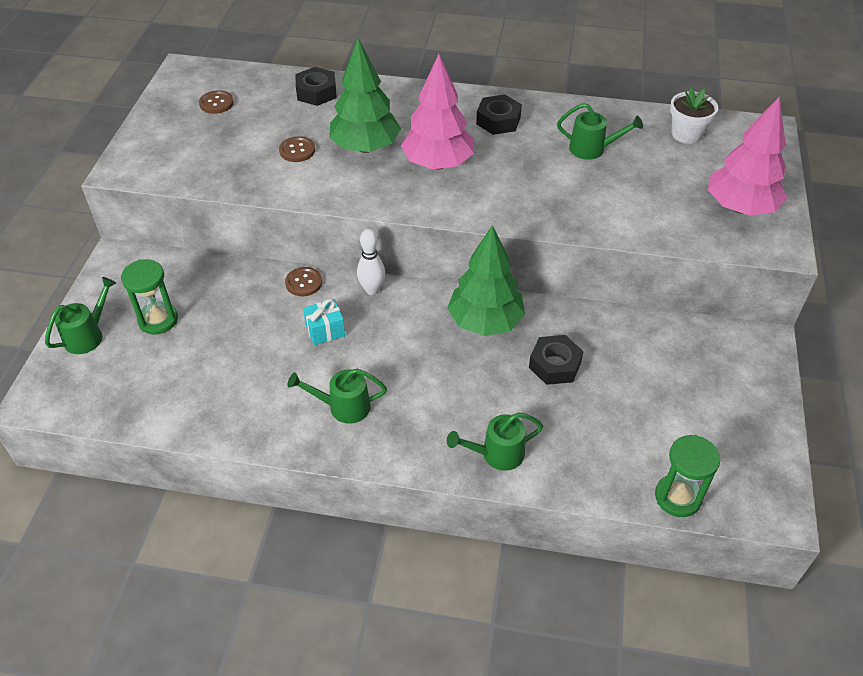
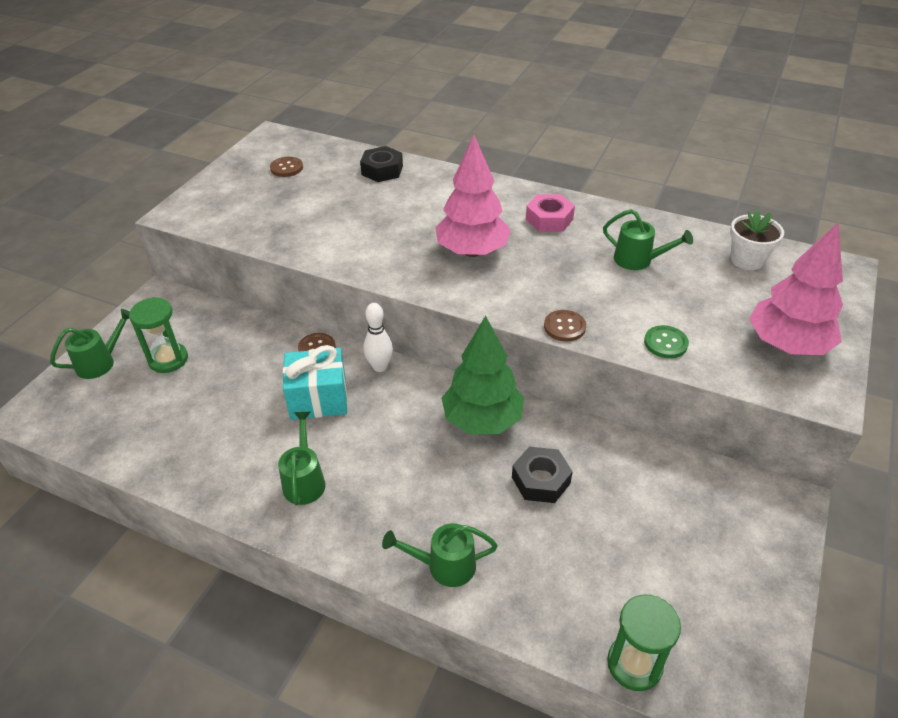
camera: 15 degrees right, 5 degrees down
brown button [279,136,315,162] -> brown button moved to [544,310,586,342]
green watering can [288,369,387,424] -> green watering can turned 75 degrees clockwise [278,412,326,506]
turquoise gift [303,299,345,345] -> turquoise gift [283,345,347,420], size x1.65
green tree [329,38,401,153] -> none
black nut [476,95,522,135] -> pink nut [526,194,575,232]
none -> green button [644,325,689,358]

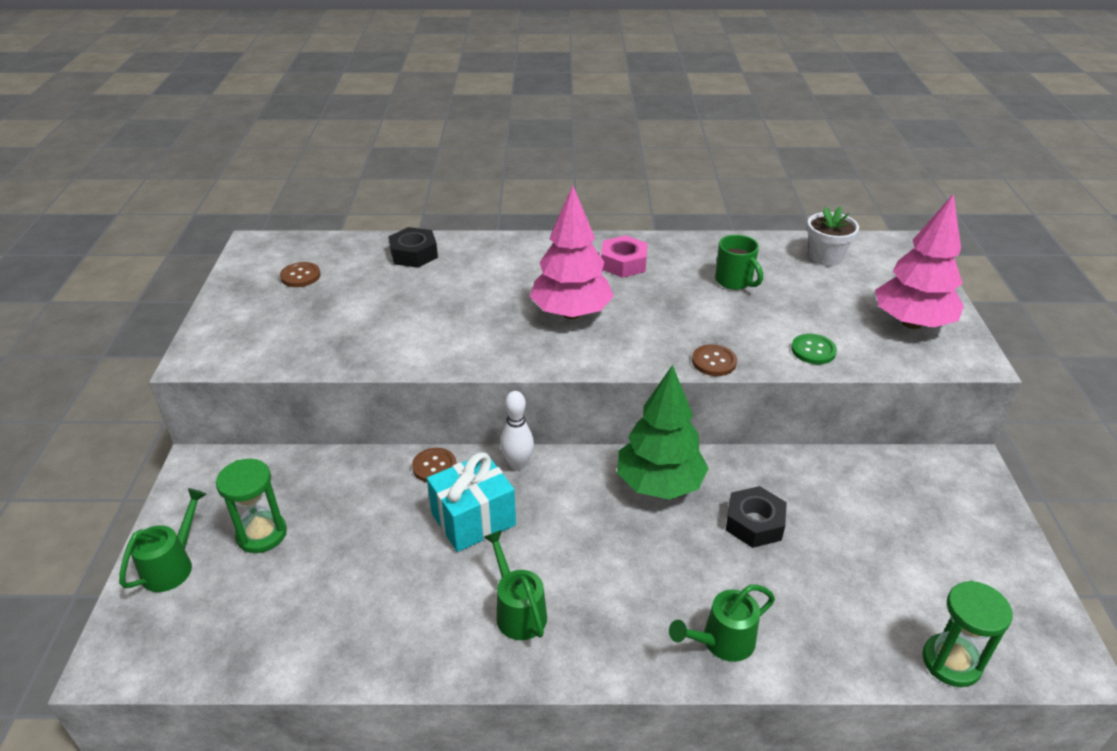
camera: 25 degrees left, 5 degrees down
green watering can [603,209,693,270] -> green mug [715,235,763,290]

